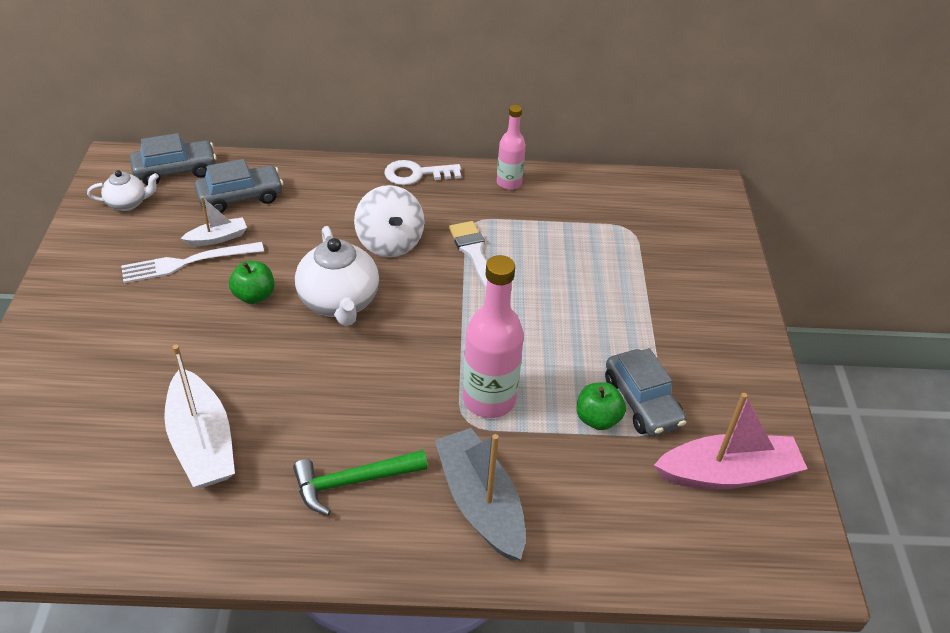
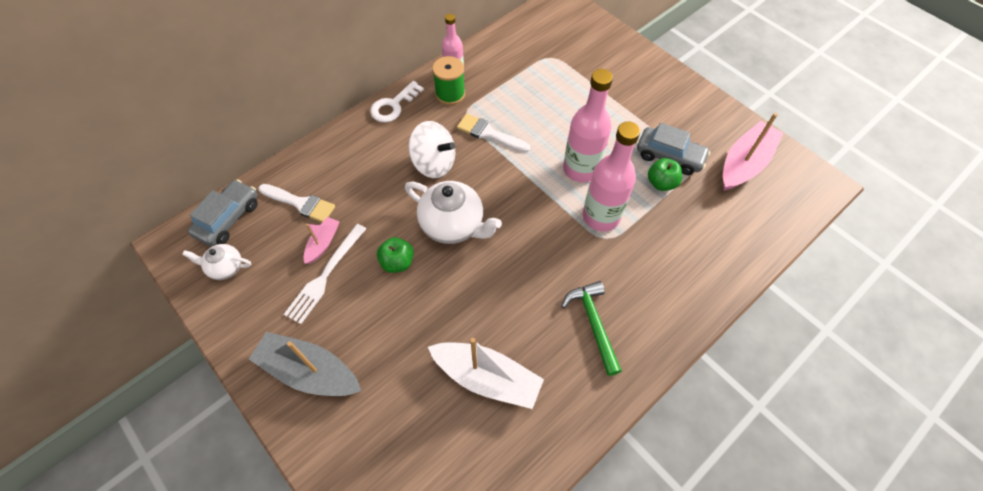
camera: 40 degrees left, 15 degrees up
white teapot [87,170,159,211] -> white teapot turned 120 degrees counterclockwise [182,244,251,280]
white boat [180,197,247,246] -> pink boat [304,217,340,264]
grey car [195,159,283,213] -> white brush [259,184,335,222]
green hammer [293,450,428,515] -> green hammer turned 135 degrees clockwise [562,281,622,376]
grey boat [435,428,526,561] -> grey boat moved to [249,332,361,396]
none -> green spool [432,56,465,105]
none -> pink bottle [563,69,613,182]

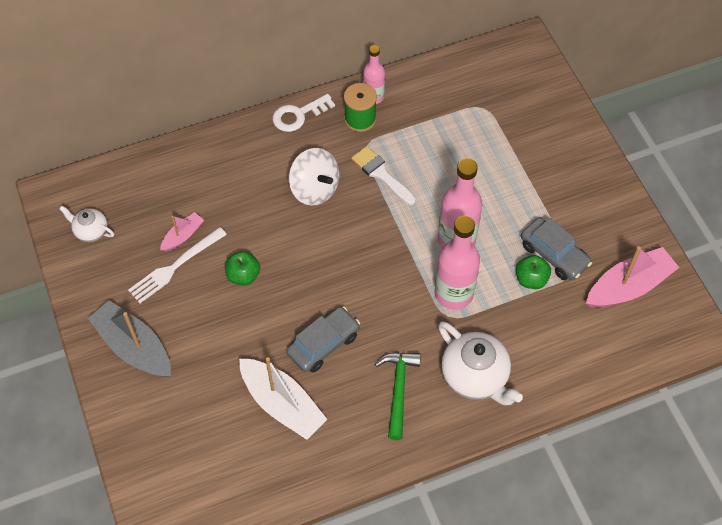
camera: 20 degrees right, 0 degrees up
grey car [188,179,258,247] -> grey car moved to [286,307,360,372]
white brush [259,184,335,222] -> none
white teapot [405,181,502,244] -> white teapot moved to [438,321,523,405]

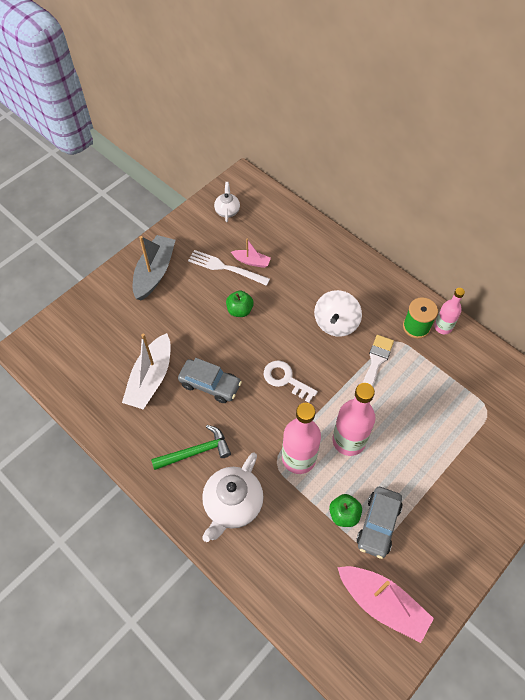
camera: 65 degrees right, 0 degrees up
white key [273,94,335,132] -> white key moved to [264,361,318,402]

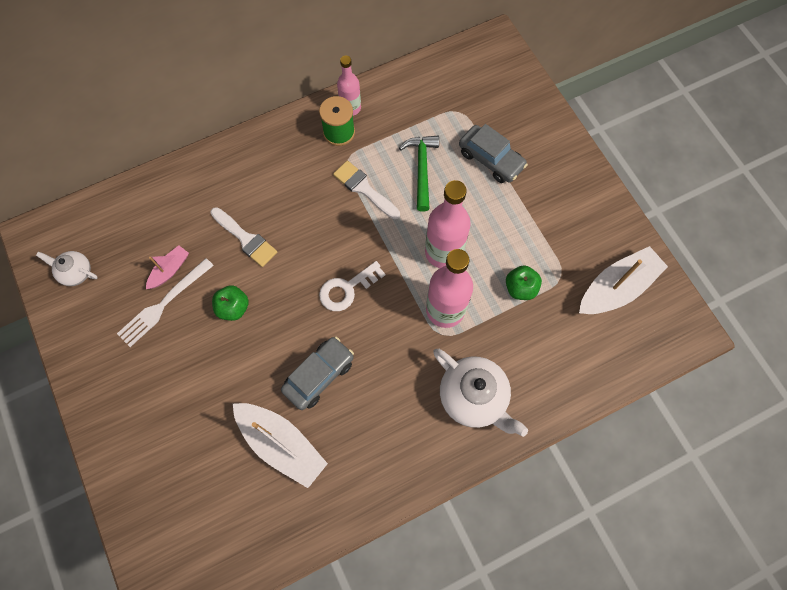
camera: 70 degrees left, 10 degrees up
grey boat [133,235,176,300] -> none
green hammer [151,425,231,470] -> green hammer moved to [399,136,439,212]
white spinning top [314,290,362,337] -> none
pink boat [337,566,434,643] -> white boat [579,246,668,314]
grey car [357,487,403,559] -> grey car moved to [459,124,528,183]
none -> white brush [210,207,277,267]

